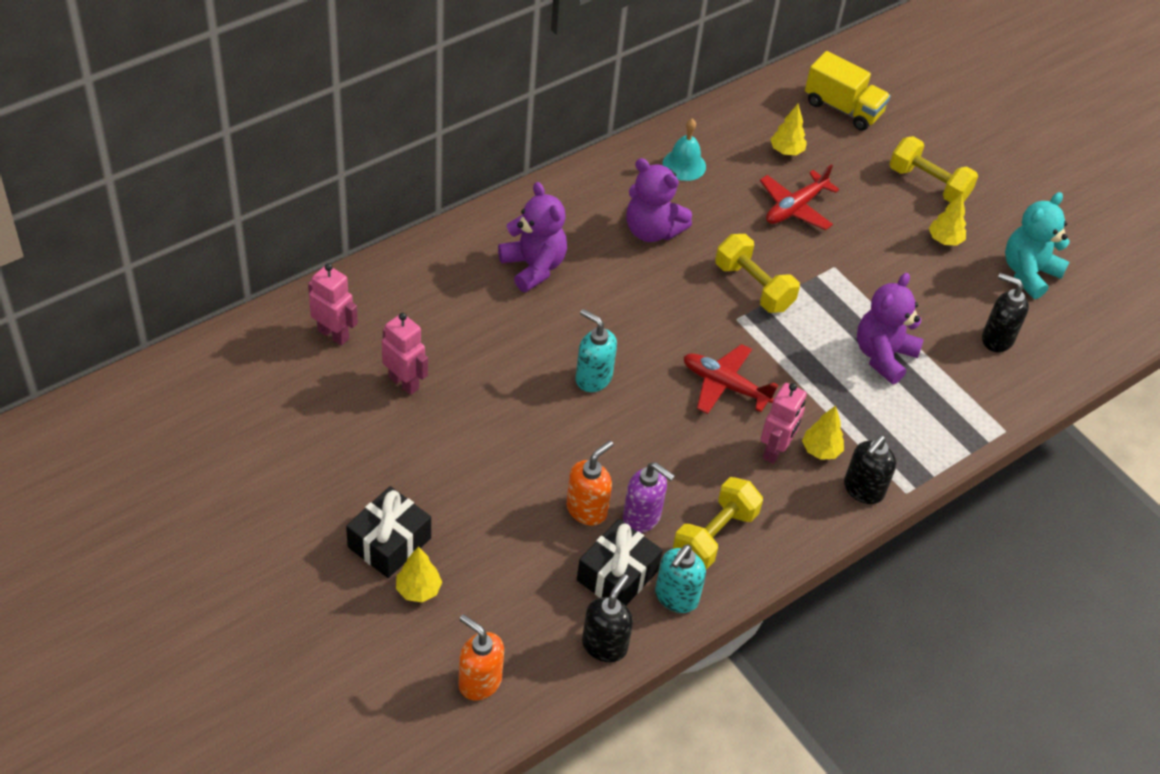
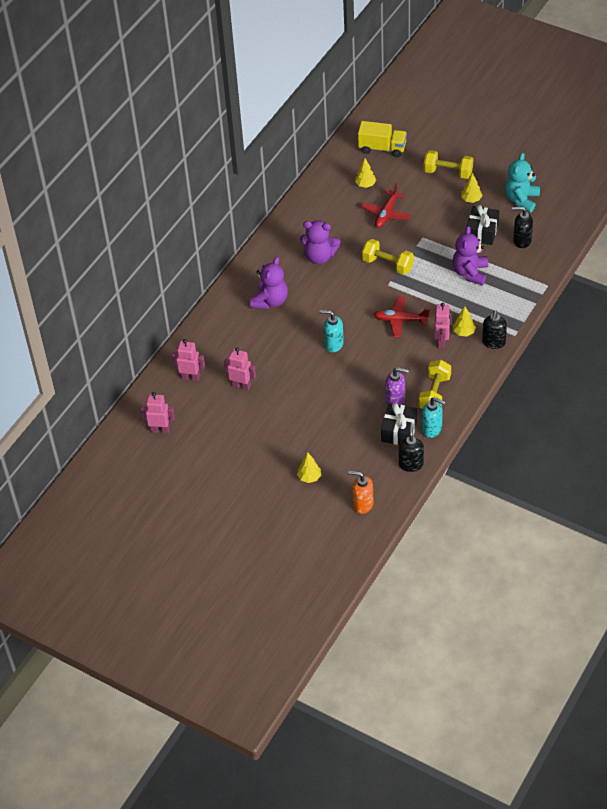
camera: 15 degrees left, 0 degrees up
black gift [346,486,431,578] -> black gift moved to [467,205,499,245]
purple teddy bear [498,182,567,292] -> purple teddy bear turned 75 degrees clockwise [250,257,288,309]
orange soap dispenser [566,440,614,526] -> none
turquoise soap dispenser [655,544,706,613] -> turquoise soap dispenser turned 75 degrees counterclockwise [422,397,446,438]
turquoise bell [663,119,706,181] -> none
none -> pink robot [141,392,175,433]

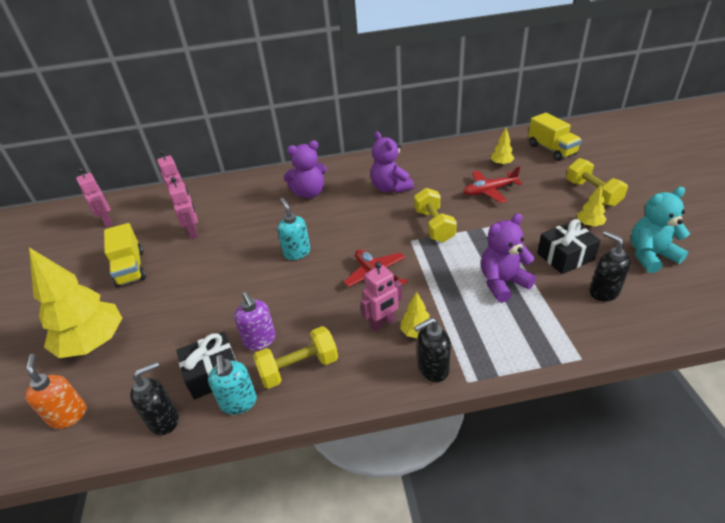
camera: 50 degrees right, 10 degrees down
yellow tree [297,452,321,483] -> yellow tree [29,248,122,358], size x2.26
none -> yellow truck [104,223,146,288]

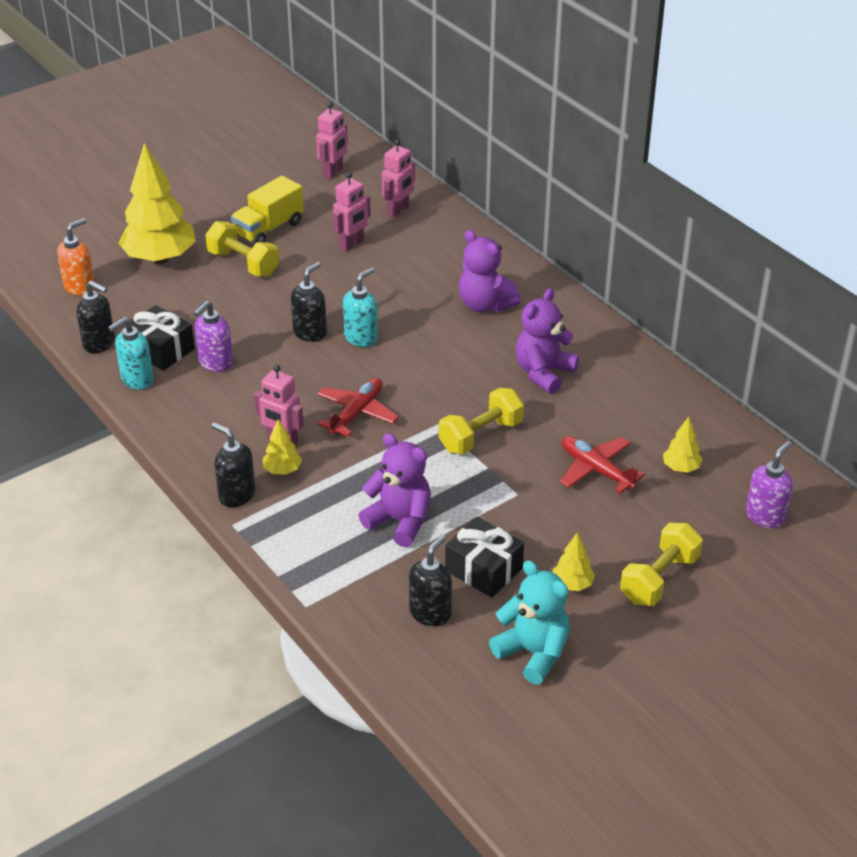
camera: 60 degrees right, 0 degrees up
yellow dumbbell [253,326,338,389] -> yellow dumbbell moved to [205,221,279,276]
yellow truck [528,113,582,161] -> purple soap dispenser [746,441,793,528]
none -> black soap dispenser [291,262,327,342]

